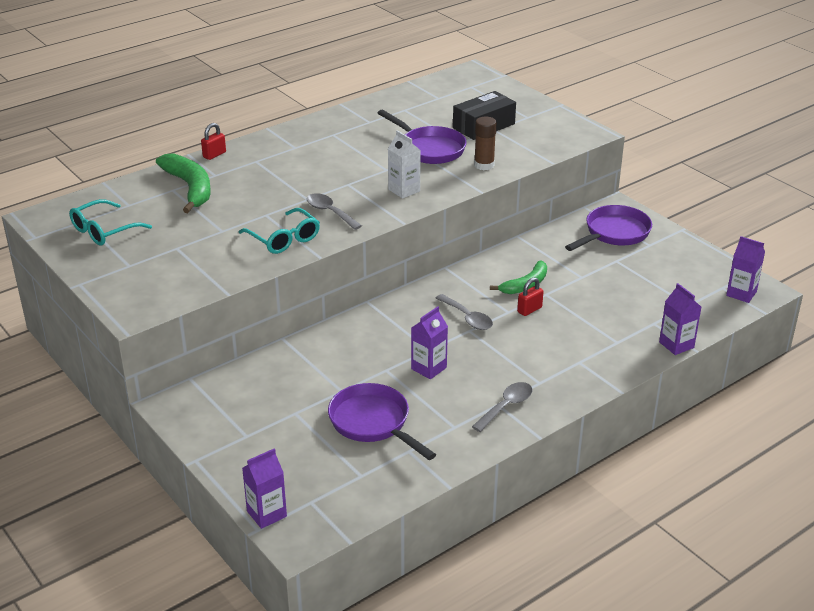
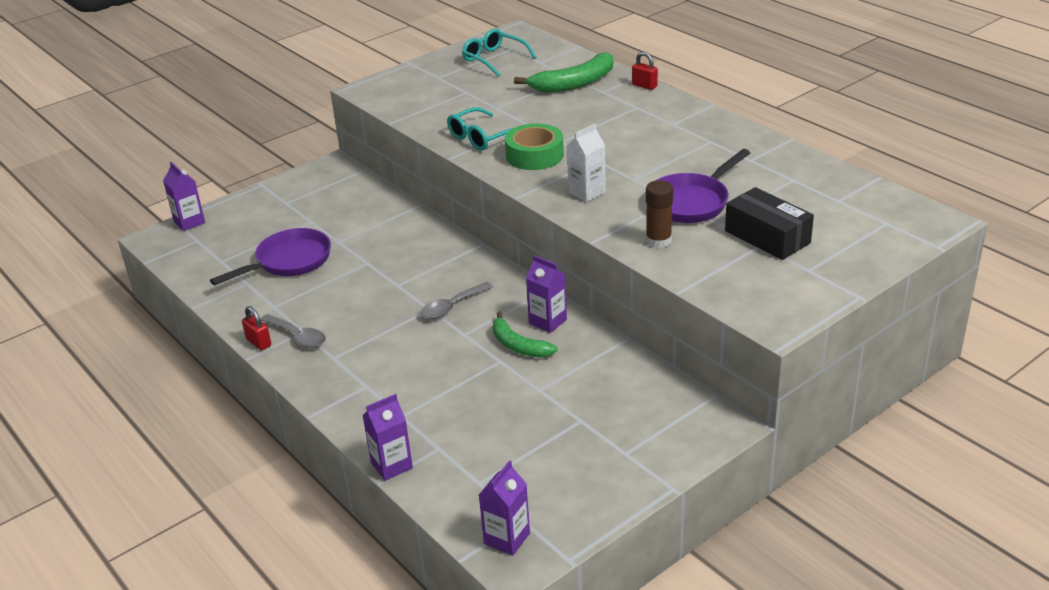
camera: 90 degrees right, 0 degrees up
grey spoon [307,193,362,230] -> green tape [505,123,564,170]
purple carton [411,306,448,379] -> purple carton moved to [526,255,567,333]
red padlock [517,277,544,316] -> red padlock moved to [242,306,271,350]
purple pan [565,205,652,251] -> none

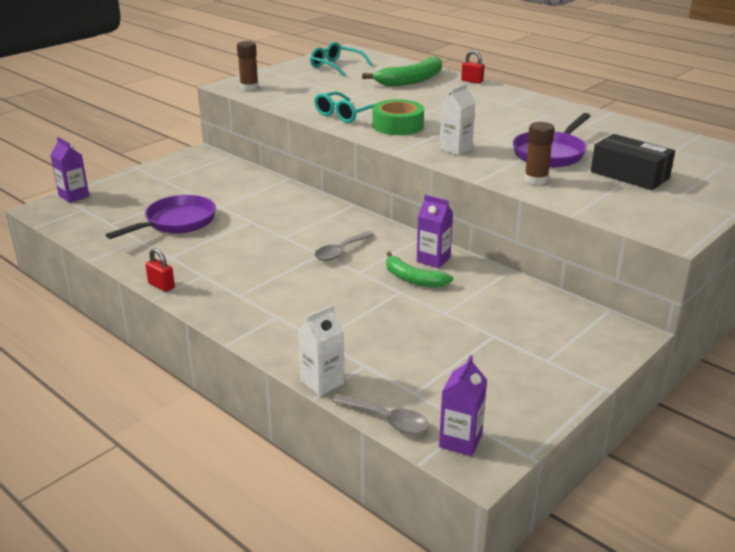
camera: 10 degrees left, 5 degrees down
grey spoon [260,314,326,348] -> grey spoon moved to [332,393,429,434]
purple carton [362,394,413,481] -> white carton [298,305,345,396]
none -> brown glue stick [237,41,259,91]

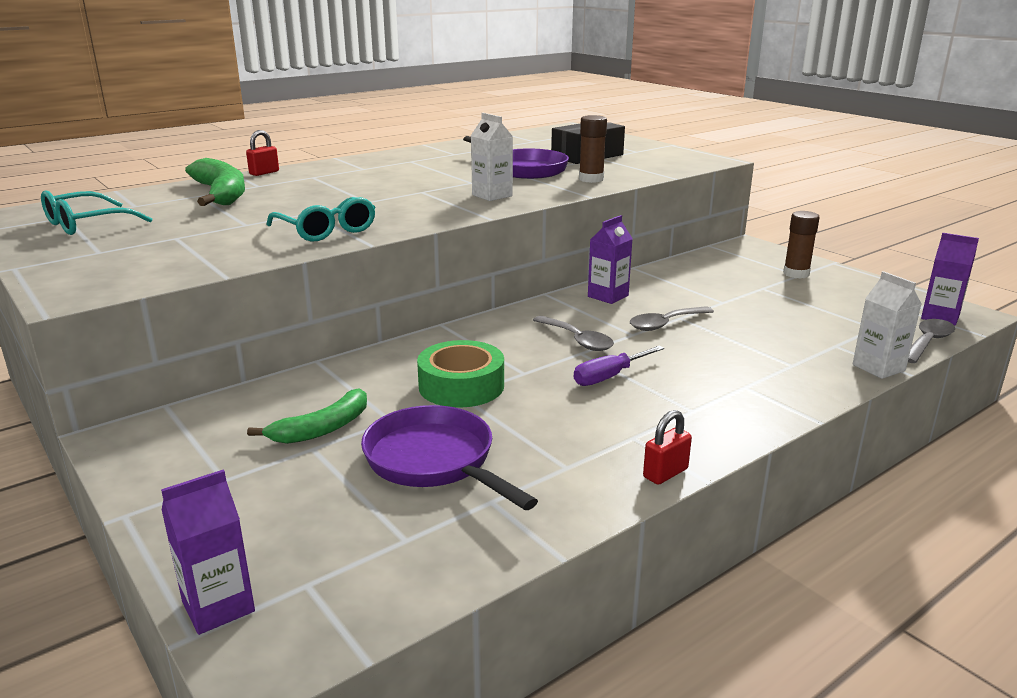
camera: 80 degrees left, 5 degrees down
brown glue stick [237,41,259,91] -> brown glue stick moved to [783,211,820,279]
green tape [372,99,424,135] -> green tape moved to [417,340,504,408]
green banana [386,252,454,288] -> green banana moved to [247,388,367,444]
none -> purple screwdriver [574,346,664,386]
none -> grey spoon [630,306,714,331]

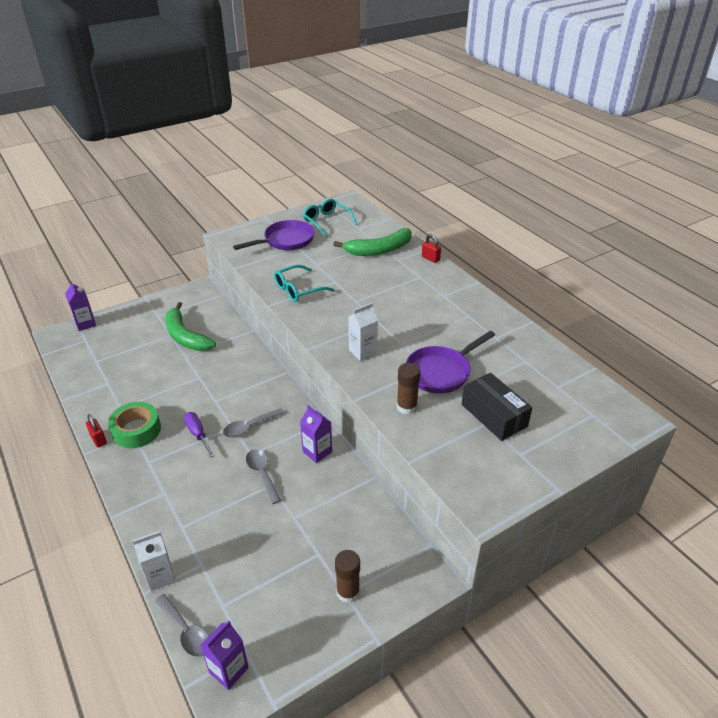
camera: 95 degrees right, 15 degrees up
green banana [247,388,367,444] -> green banana [165,302,216,351], size x1.53
purple pan [361,405,538,510] -> purple pan moved to [233,220,315,250]
green tape [417,340,504,408] -> green tape moved to [108,402,161,448]

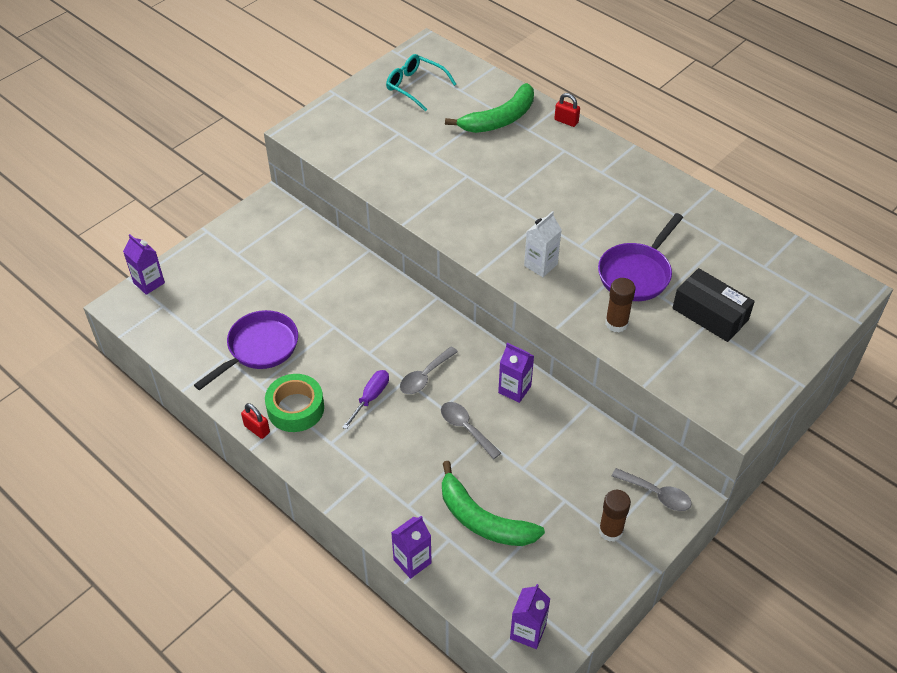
camera: 15 degrees left, 10 degrees up
white carton [133,531,176,591] -> purple carton [391,516,432,579]
grey spoon [155,594,209,657] -> grey spoon moved to [612,468,692,511]
green banana [165,302,216,351] -> green banana moved to [442,461,545,546]
purple screwdriver [184,412,215,457] -> purple screwdriver turned 75 degrees clockwise [342,370,389,430]
purple pan [233,220,315,250] -> purple pan moved to [194,310,298,390]
turquoise glasses [274,265,334,302] -> none

